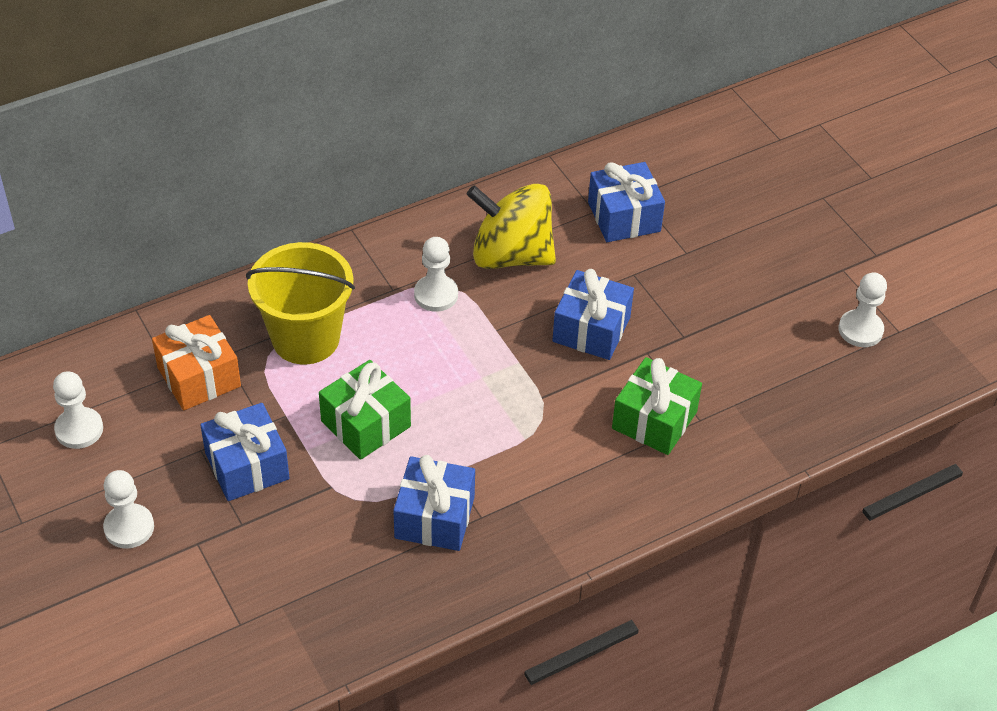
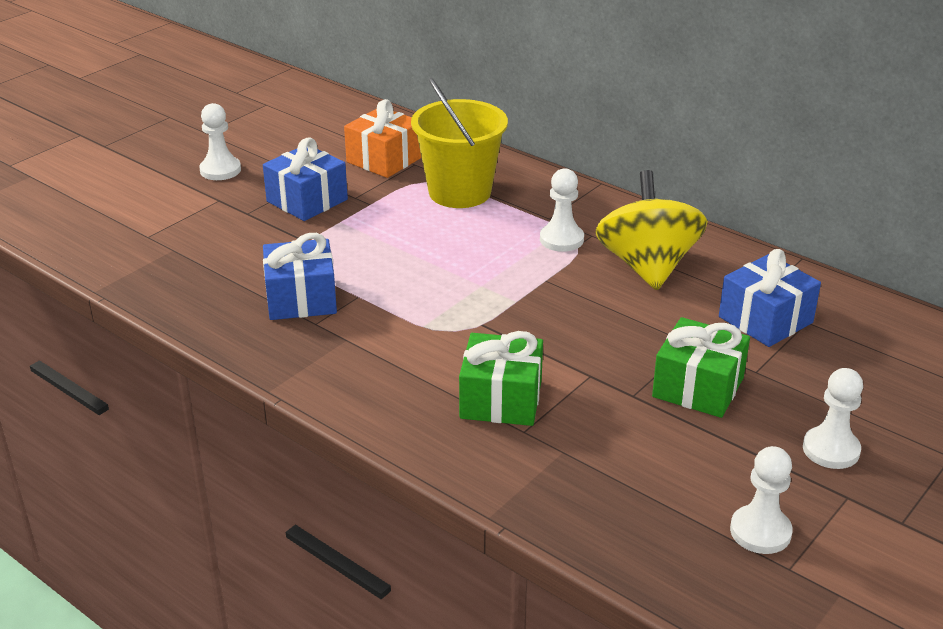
camera: 70 degrees right, 15 degrees down
white pawn [53,371,103,449] -> white pawn moved to [803,368,863,469]
green gift [319,360,411,460] -> green gift moved to [652,317,750,418]
blue gift [552,269,634,360] -> none

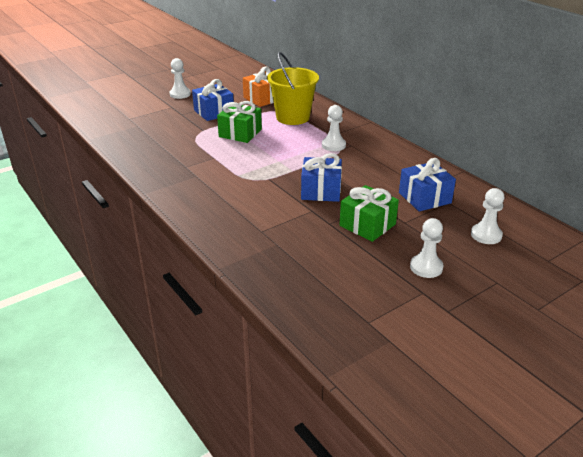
camera: 15 degrees right, 0 degrees up
blue gift [263,233,337,320] -> blue gift moved to [301,153,342,202]
green gift [459,331,543,426] -> green gift moved to [217,101,262,143]
yellow spinning top [596,170,708,290] -> none
white pawn [730,446,793,554] -> white pawn moved to [471,188,505,244]

